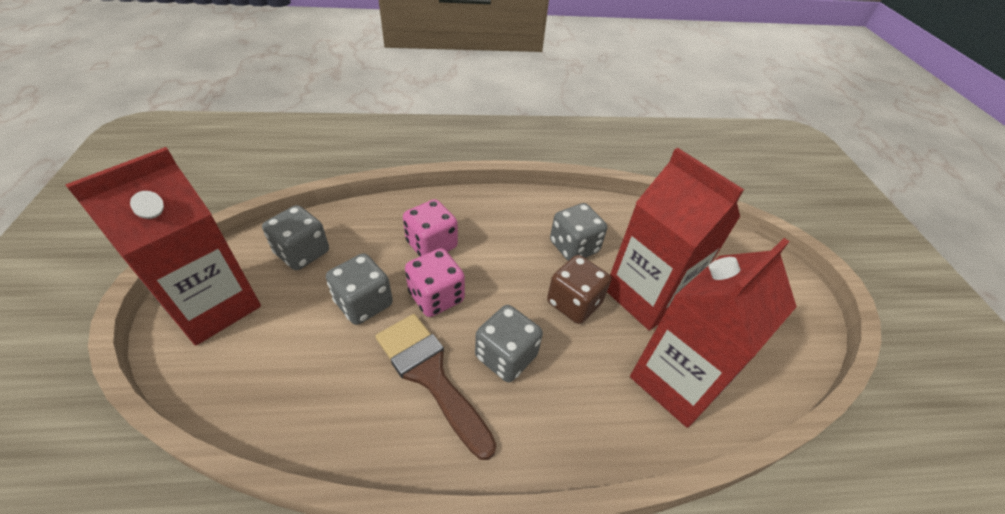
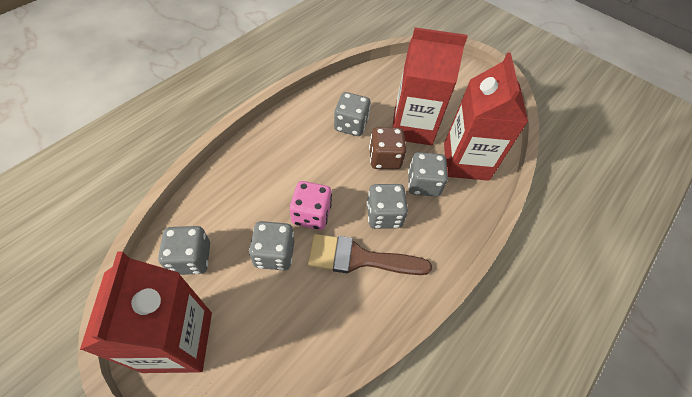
camera: 45 degrees left, 10 degrees up
pink dice [403,199,458,256] -> none
none -> grey dice [408,152,448,197]

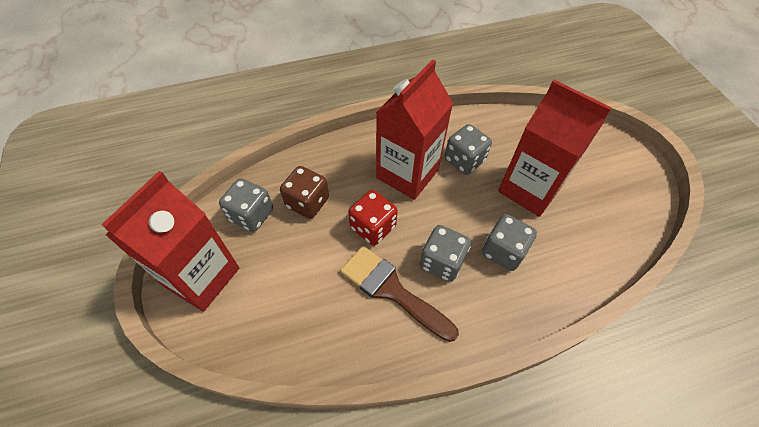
camera: 35 degrees right, 0 degrees up
grey dice [249,221,294,270] -> none
pink dice [290,181,332,230] -> red dice [348,190,398,246]
brown dice [369,127,406,169] -> brown dice moved to [280,166,329,219]
red carton [444,52,528,181] -> red carton moved to [376,60,453,200]

